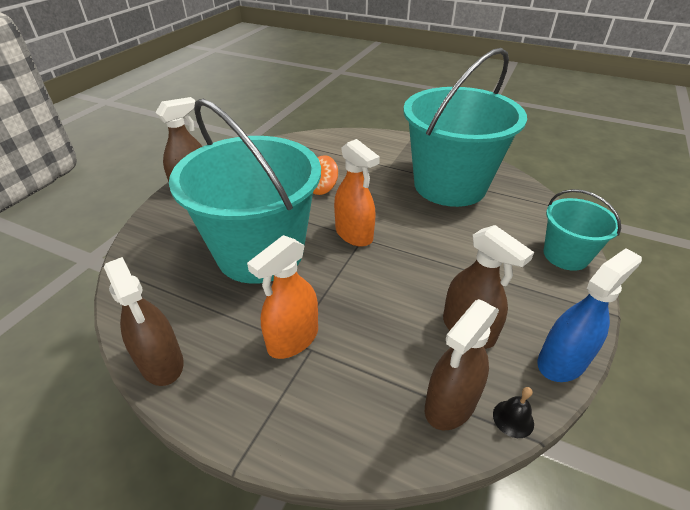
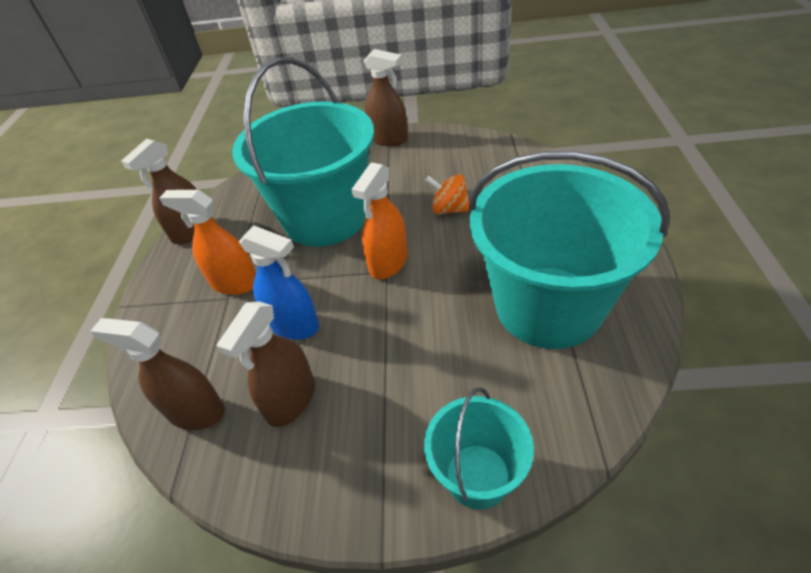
camera: 70 degrees right, 5 degrees up
black bell [493,387,534,438] -> none
blue spray bottle [537,248,642,382] -> blue spray bottle moved to [239,226,319,340]

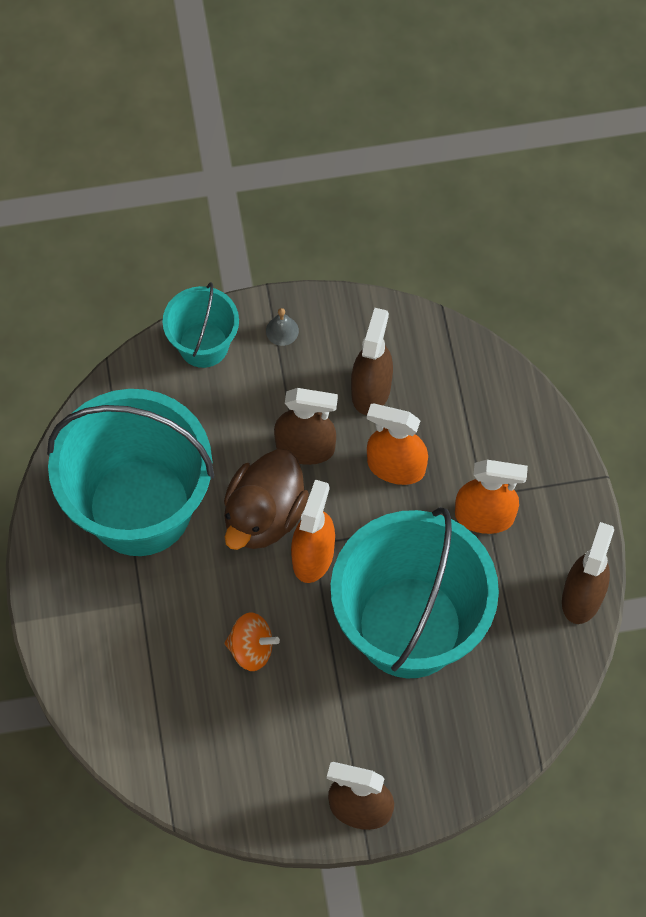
camera: 165 degrees right, 20 degrees up
brown spray bottle [90,318,225,430] -> brown spray bottle moved to [274,388,338,465]
blue spray bottle [239,226,319,340] -> orange spray bottle [367,403,428,485]
none -> brown duck [224,449,309,550]
none -> grey bell [266,308,299,346]

